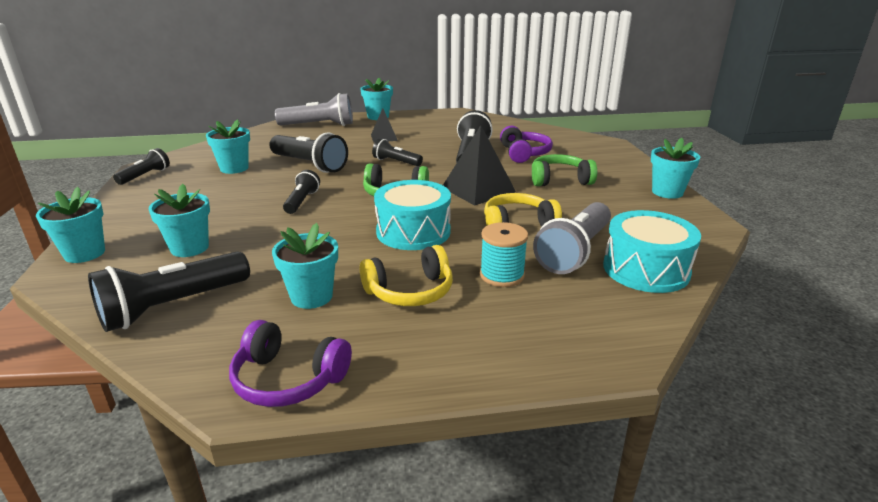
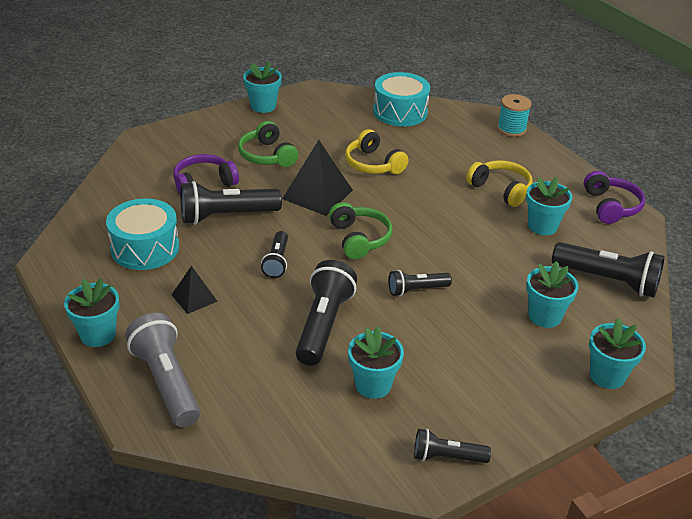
camera: 115 degrees left, 10 degrees up
turquoise drum [374,180,451,250] -> turquoise drum moved to [106,198,179,270]
turquoise spool [480,222,528,287] -> turquoise spool moved to [497,94,531,137]
grey flashlight [533,202,611,274] -> none

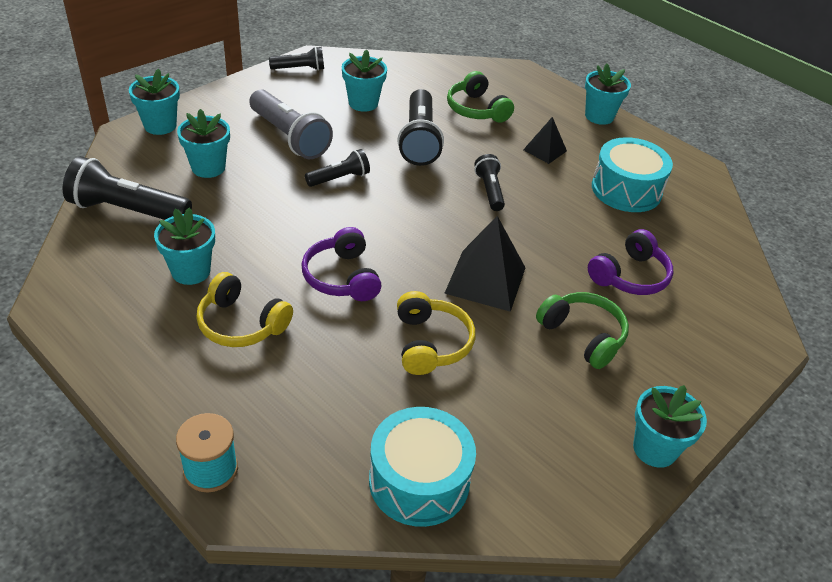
camera: 165 degrees right, 5 degrees up
grey flashlight [125,313,200,427] -> grey flashlight moved to [249,90,333,159]
black flashlight [180,181,282,225] -> none
green headphones [329,202,393,259] -> green headphones moved to [447,71,514,123]
yellow headphones [345,129,408,174] -> yellow headphones turned 45 degrees clockwise [397,291,475,375]
purple headphones [584,171,645,224] -> purple headphones moved to [301,227,382,301]

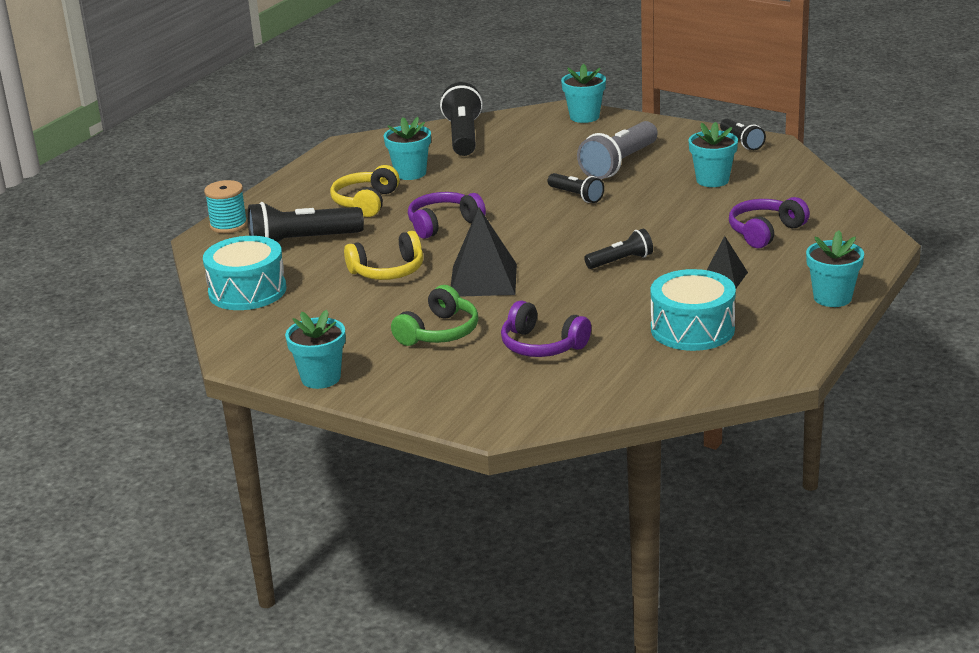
camera: 80 degrees right, 15 degrees down
turquoise flower pot [177,109,230,178] -> none
black flashlight [397,89,444,166] -> black flashlight moved to [248,202,364,242]
green headphones [447,71,514,123] -> purple headphones [729,197,810,248]

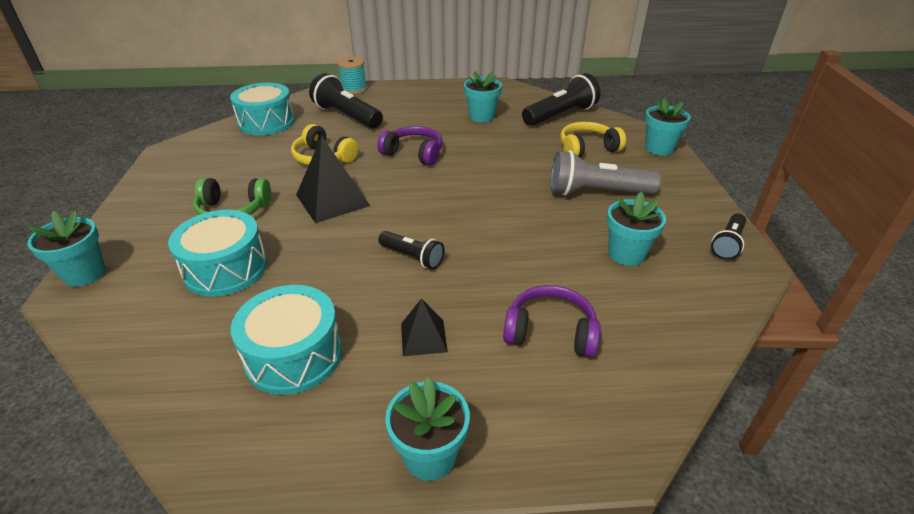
camera: 55 degrees right, 10 degrees up
turquoise flower pot [285,310,346,389] -> turquoise flower pot moved to [27,210,106,287]
yellow headphones [330,165,400,217] -> yellow headphones moved to [560,122,626,157]
purple headphones [501,300,591,357] -> turquoise drum [168,210,267,297]
black flashlight [548,173,604,203] -> none

